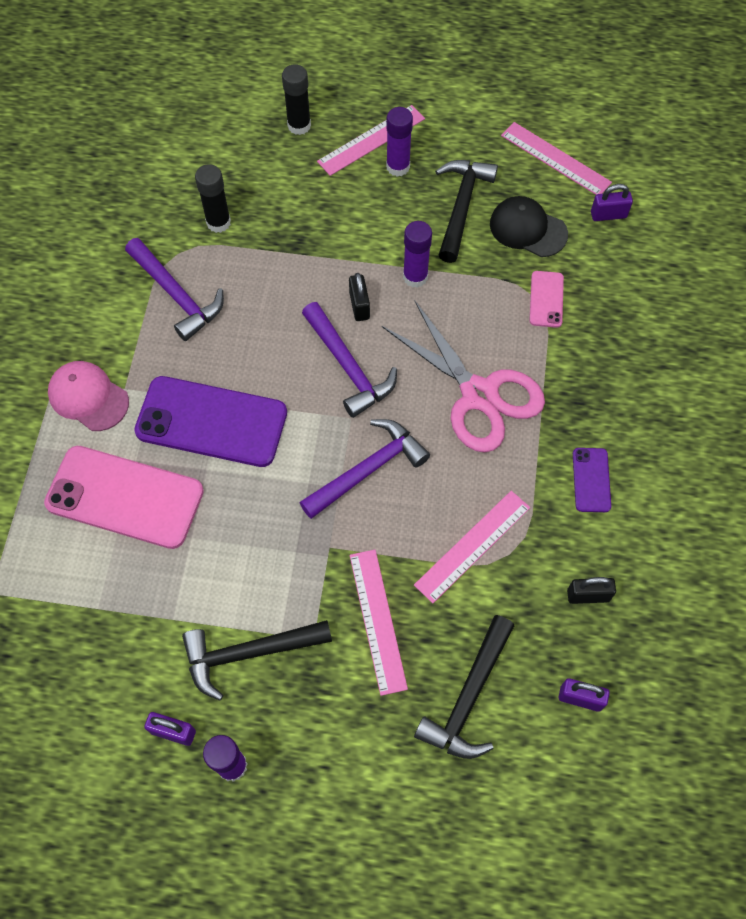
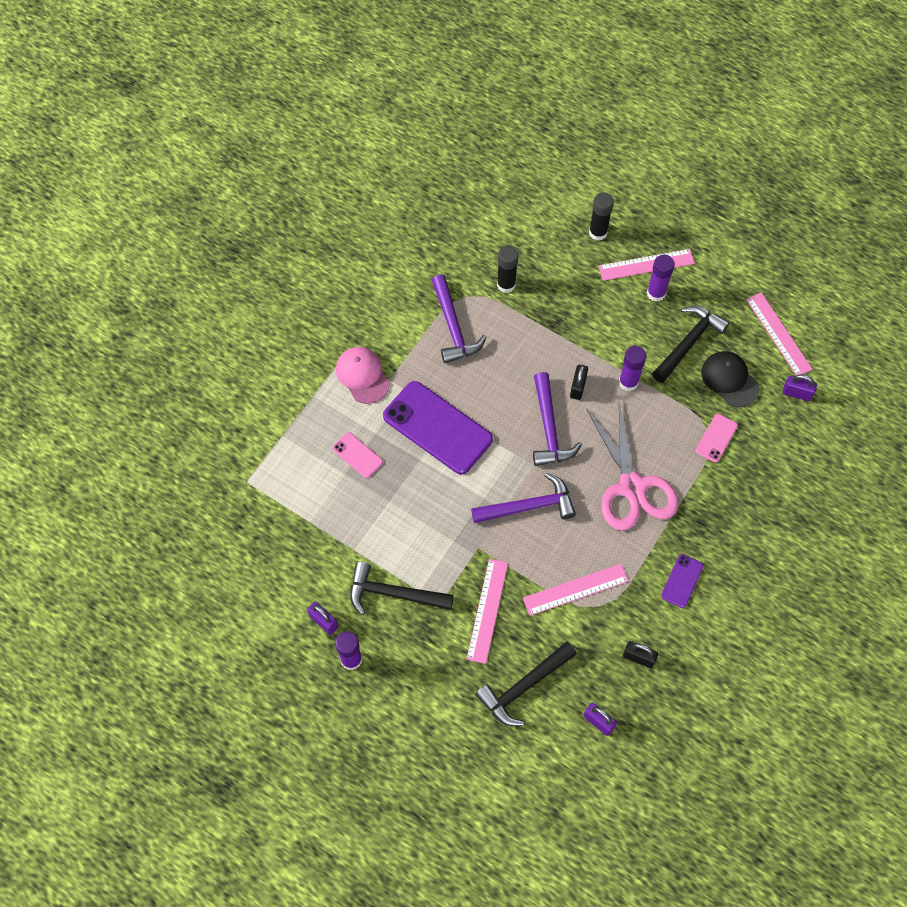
camera: 25 degrees right, 0 degrees up
pink phone [44,446,204,549] -> pink phone [333,432,383,478], size x0.47

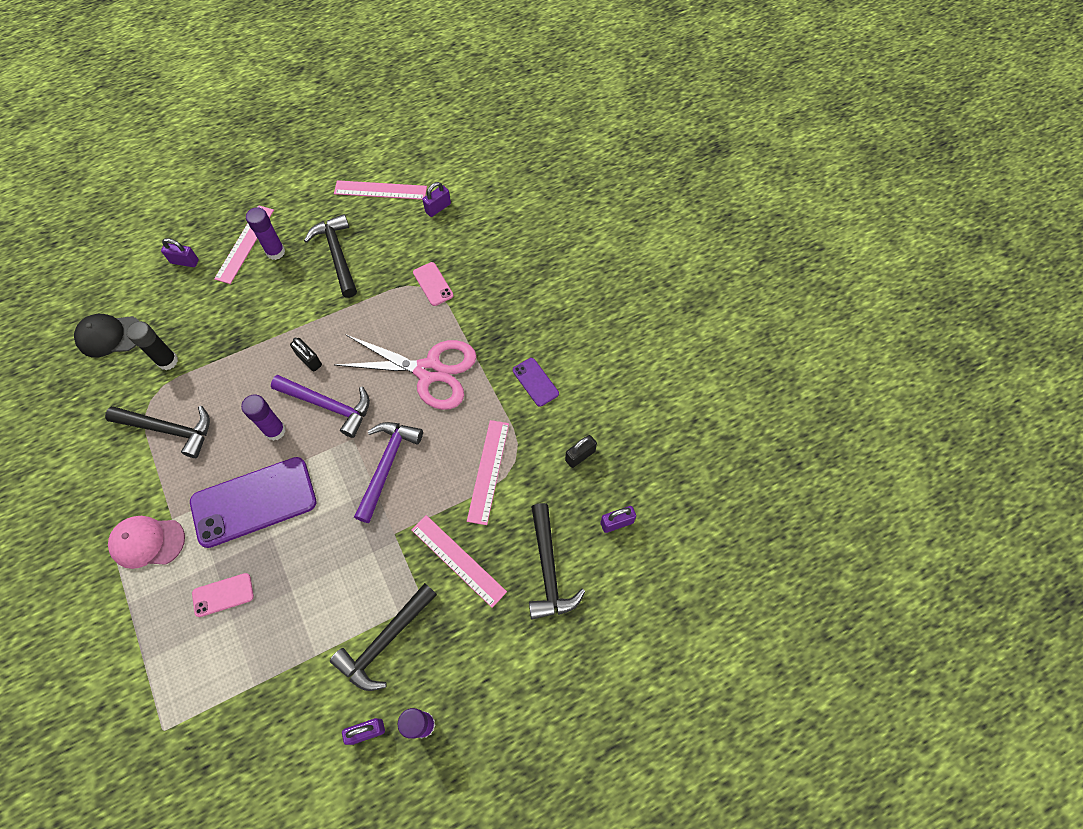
camera: 60 degrees left, 0 degrees up
purple hammer [431,275,486,363] -> black hammer [105,406,210,458]
black glue stick [589,192,614,241] -> purple padlock [161,238,199,267]
purple glue stick [619,346,646,391] -> purple glue stick moved to [241,395,286,441]
black cap [701,351,760,407] -> black cap moved to [74,314,139,358]

